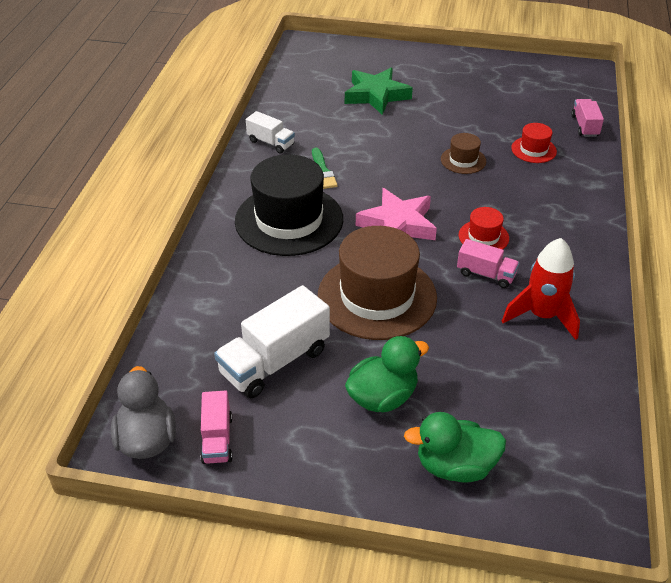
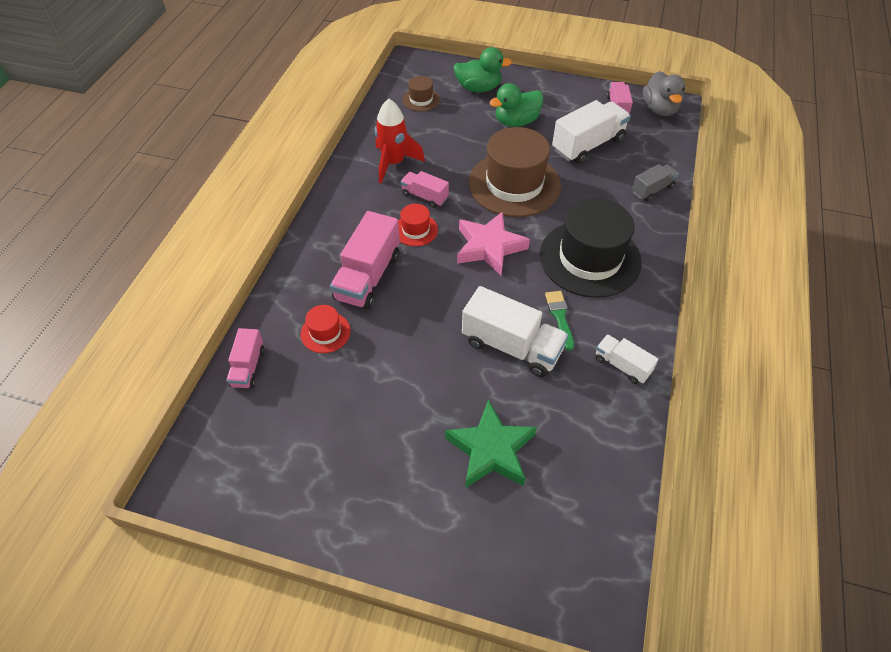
camera: 175 degrees left, 10 degrees up
brown hat [441,133,486,174] -> brown hat moved to [403,76,440,111]
none -> pink truck [330,211,400,310]
none -> white truck [462,286,568,377]
none -> grey truck [632,164,679,201]

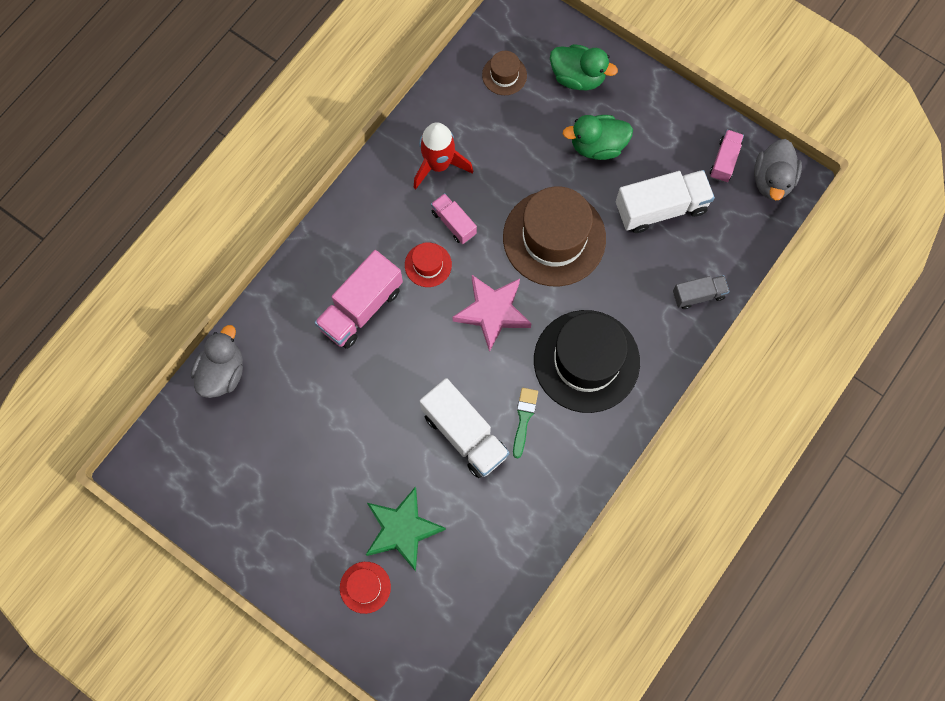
camera: 20 degrees right, 20 degrees up
pink truck [226,328,264,388] -> grey duck [191,325,243,398]
red hat [301,305,351,353] -> red hat moved to [340,562,391,614]
white truck [595,334,658,384] -> none

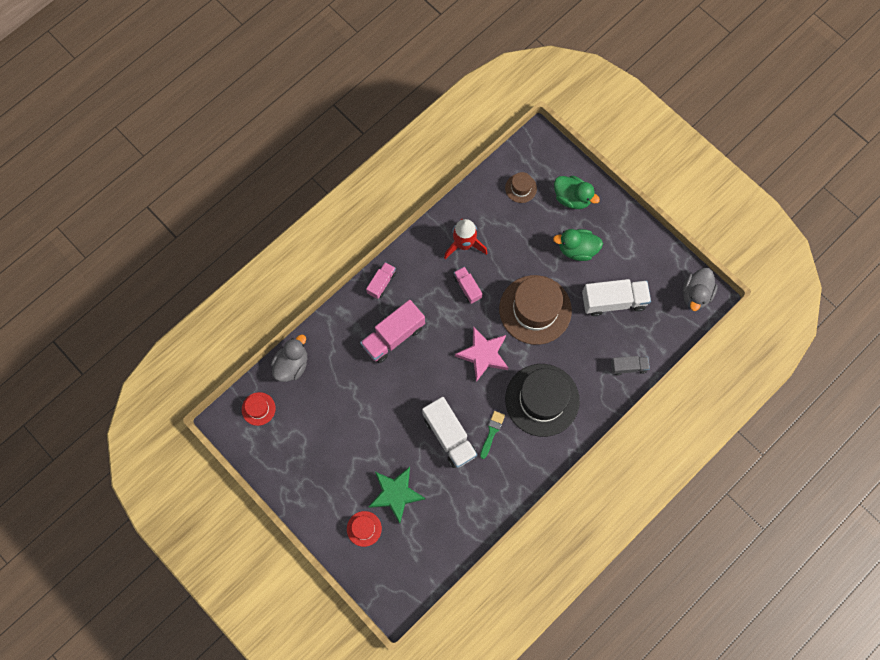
camera: 10 degrees right, 0 degrees up
red hat [405,242,452,287] -> red hat moved to [242,392,276,426]
pink truck [710,129,744,182] -> pink truck moved to [366,262,396,299]

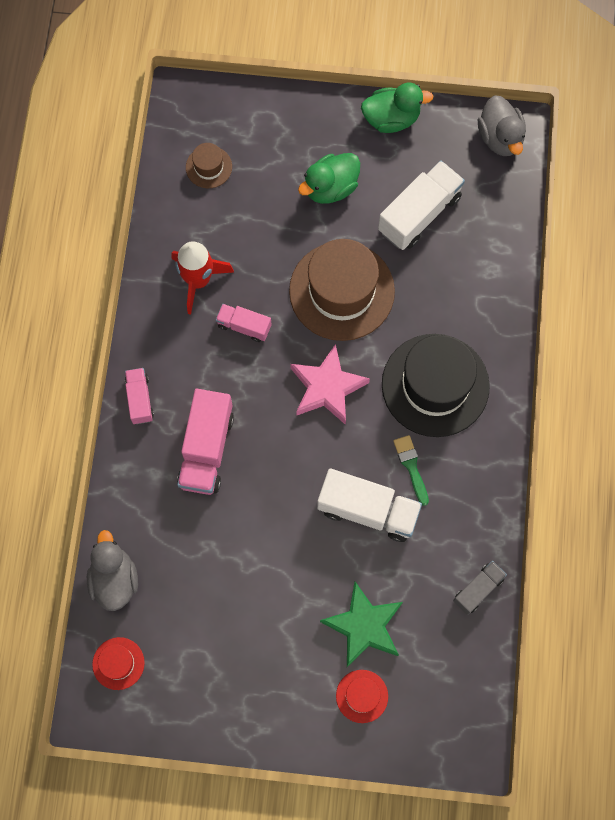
camera: 40 degrees left, 0 degrees up
green duck [554,176,600,209] -> green duck moved to [361,83,433,133]
grey truck [611,356,650,376] -> grey truck moved to [453,561,507,615]

